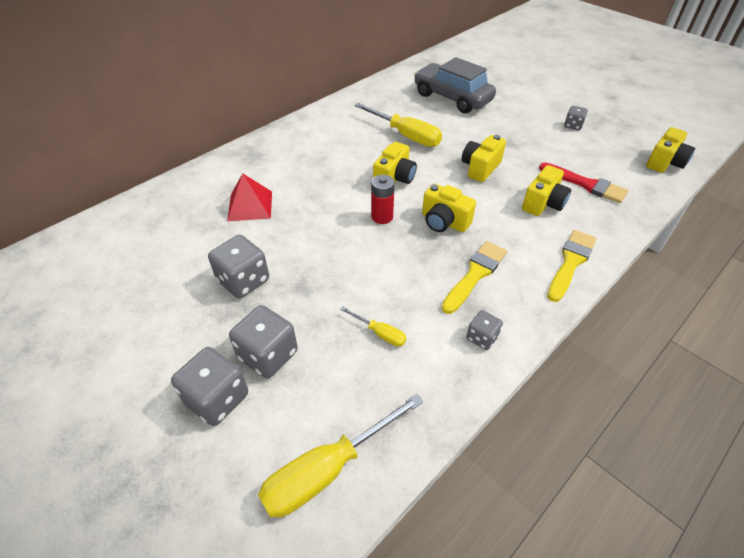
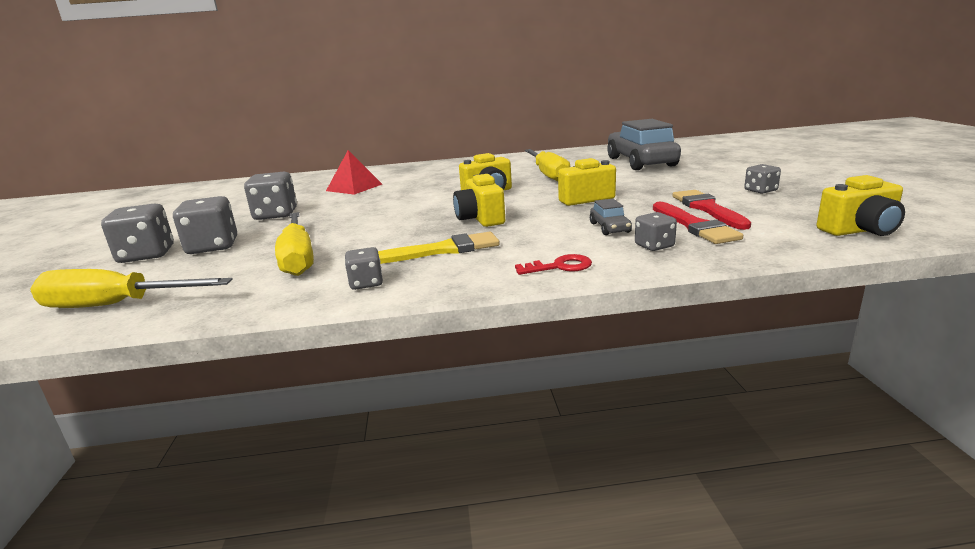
camera: 40 degrees right, 25 degrees down
yellow screwdriver [340,307,406,347] -> yellow screwdriver [275,212,314,276], size x2.03
red battery [371,175,395,224] -> none
yellow camera [522,165,571,216] -> grey car [590,199,632,235]
yellow brush [547,230,597,302] -> red key [515,254,592,275]
none -> grey dice [635,212,677,251]
none -> red brush [672,190,751,230]

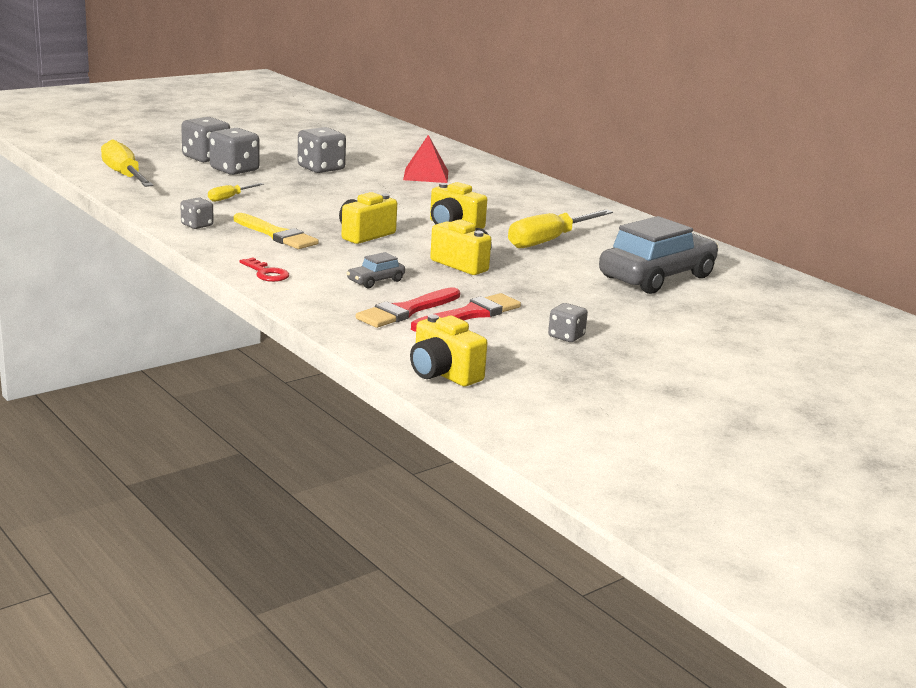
camera: 55 degrees right, 0 degrees up
yellow screwdriver [275,212,314,276] -> yellow screwdriver [208,183,264,202], size x0.49
grey dice [635,212,677,251] -> none

